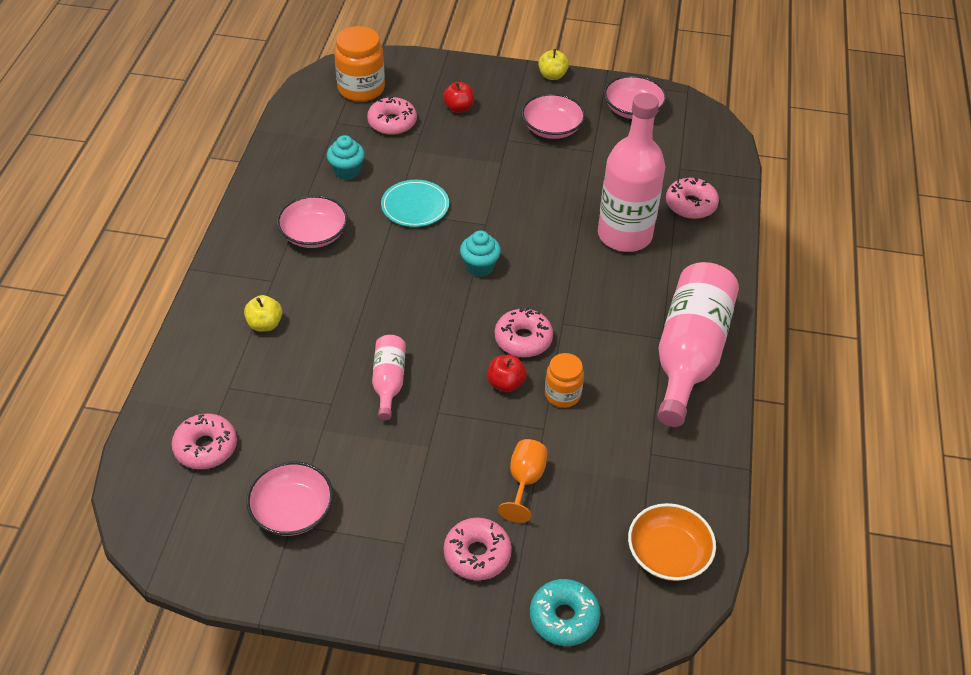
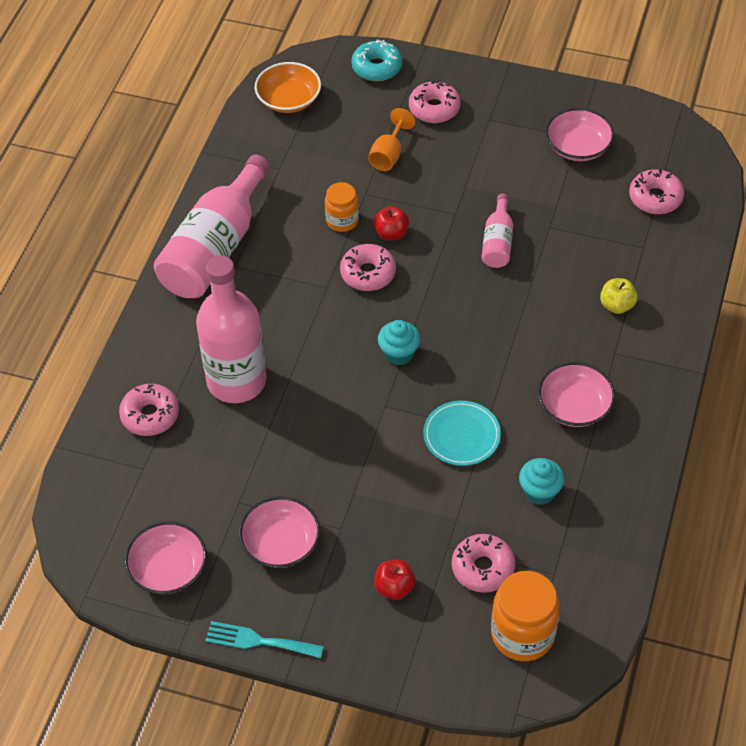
camera: 170 degrees left, 5 degrees up
yellow apple [538,49,569,80] -> turquoise fork [205,621,324,658]

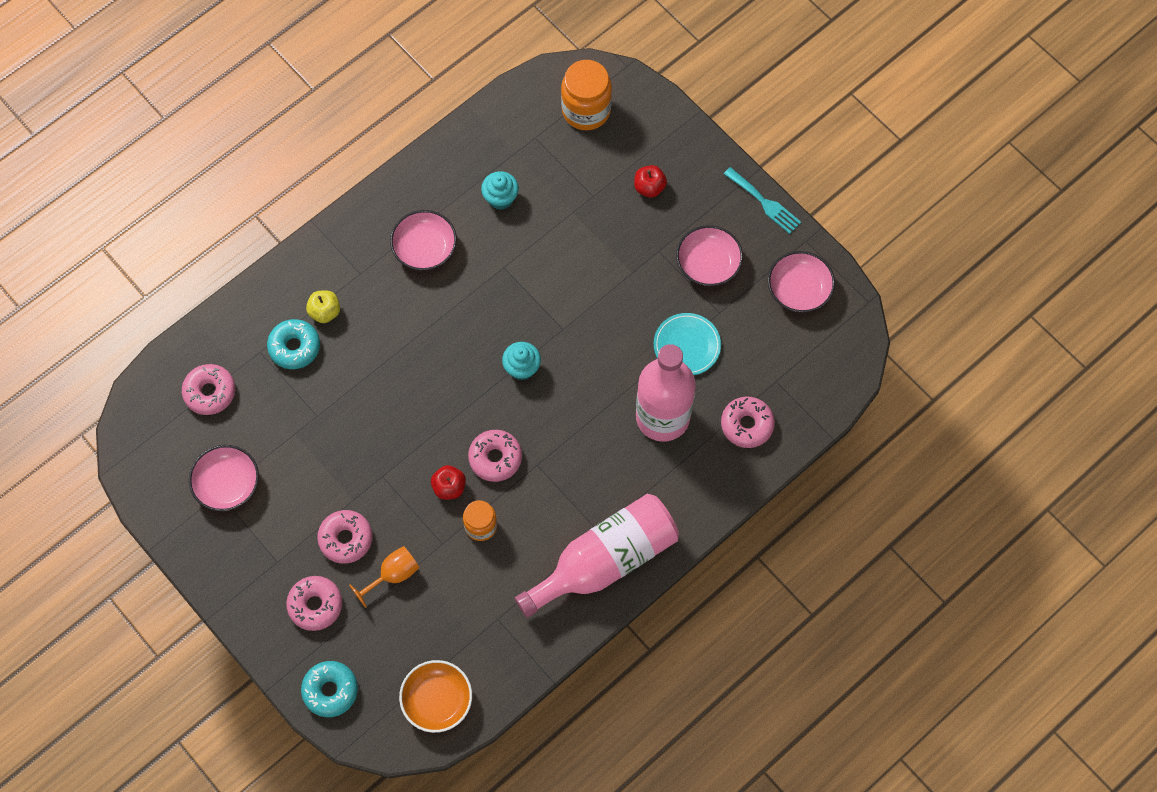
camera: 150 degrees left, 15 degrees up
turquoise plate [423,401,501,466] -> turquoise plate moved to [654,313,721,375]
pink donut [452,534,515,593] -> pink donut moved to [317,510,372,564]
pink bottle [481,193,513,268] -> none
none -> turquoise donut [267,319,320,369]

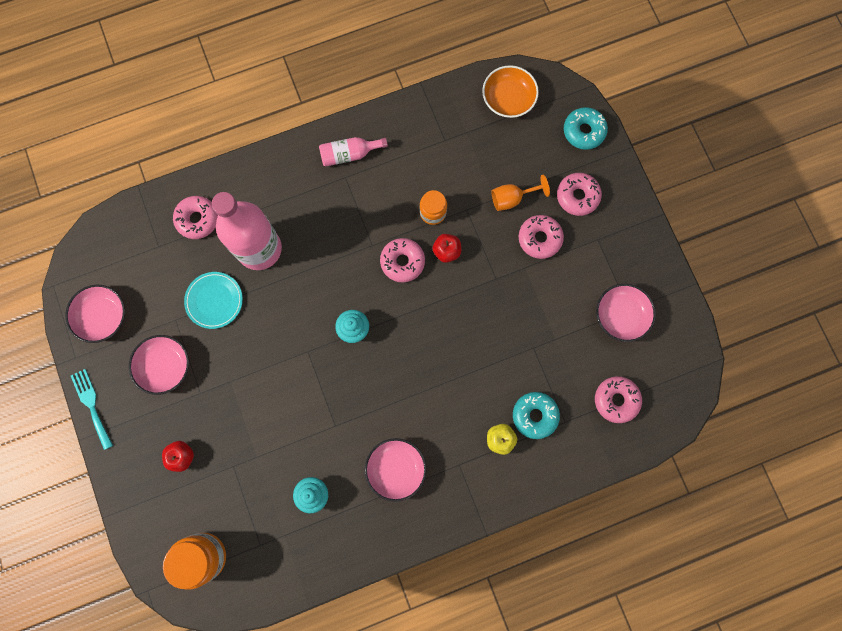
camera: 160 degrees left, 10 degrees up
pink bottle [515,494,679,618] -> pink bottle [319,137,388,167], size x0.49

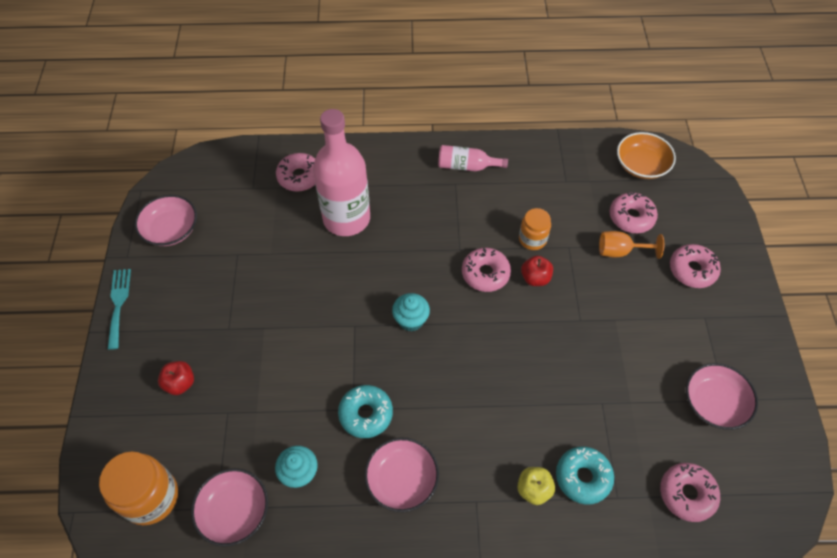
camera: 20 degrees right, 20 degrees down
pink bowl [129,335,189,395] -> pink bowl moved to [191,468,268,546]
turquoise plate [184,272,243,329] -> none
pink donut [519,215,564,259] -> pink donut moved to [610,192,658,233]
turquoise donut [564,107,608,150] -> turquoise donut moved to [338,385,393,438]

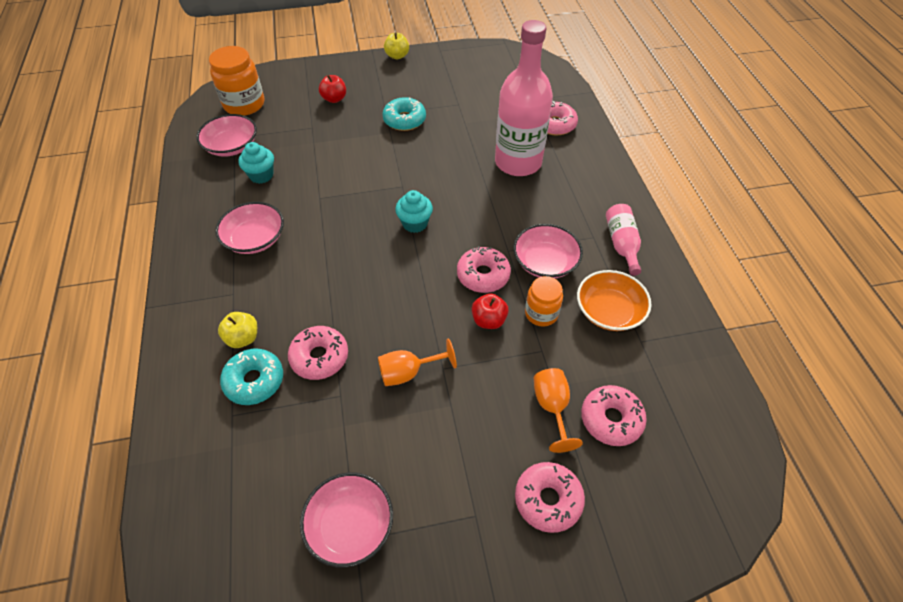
camera: 80 degrees right, 5 degrees down
turquoise fork [108,269,131,350] -> yellow apple [384,33,409,59]
pink bowl [135,195,197,246] -> pink bowl moved to [513,224,583,278]
turquoise donut [338,385,393,438] -> turquoise donut moved to [382,97,426,131]
orange bowl [617,132,676,179] -> orange bowl moved to [577,270,651,331]
pink donut [660,463,720,522] -> pink donut moved to [288,326,348,380]
none -> orange goblet [378,339,457,386]

